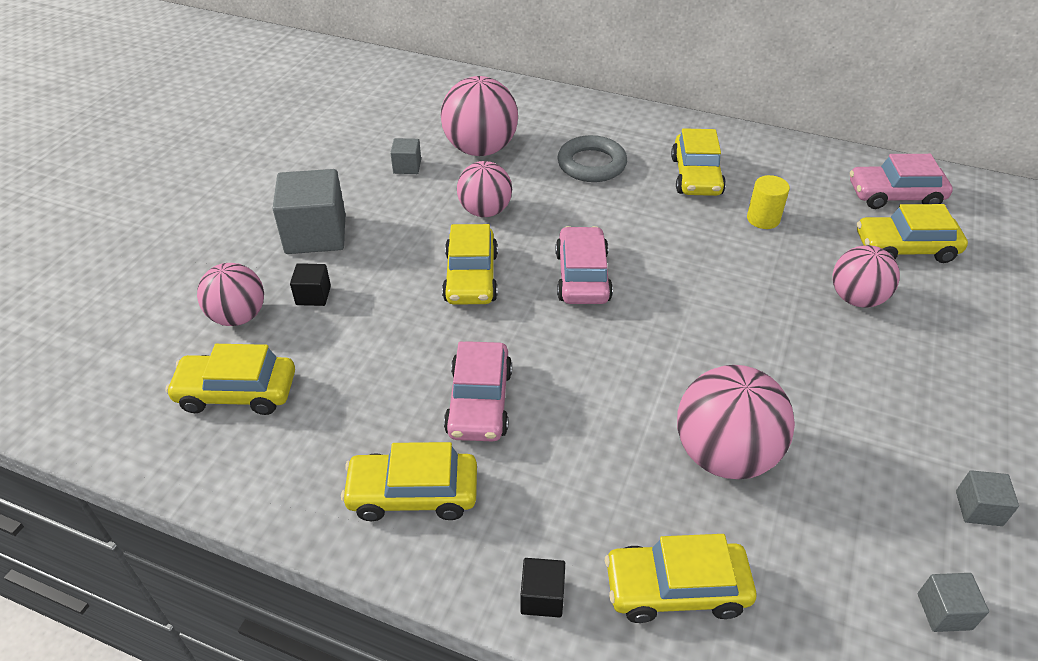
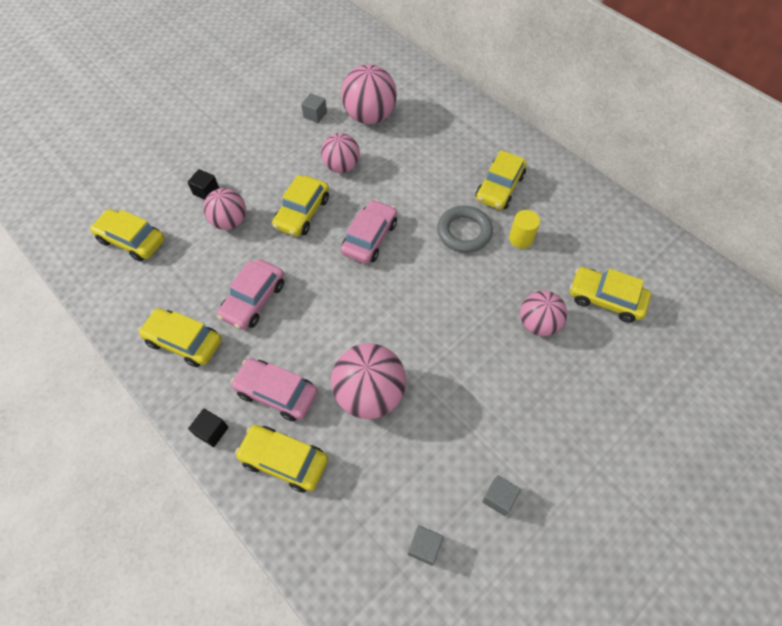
camera: 25 degrees right, 15 degrees up
pink ball [197,263,264,326] -> pink ball moved to [203,188,246,230]
grey cube [272,169,345,254] -> none
grey ring [557,135,627,182] -> grey ring moved to [437,206,493,253]
pink car [850,154,953,209] -> pink car moved to [231,358,318,421]

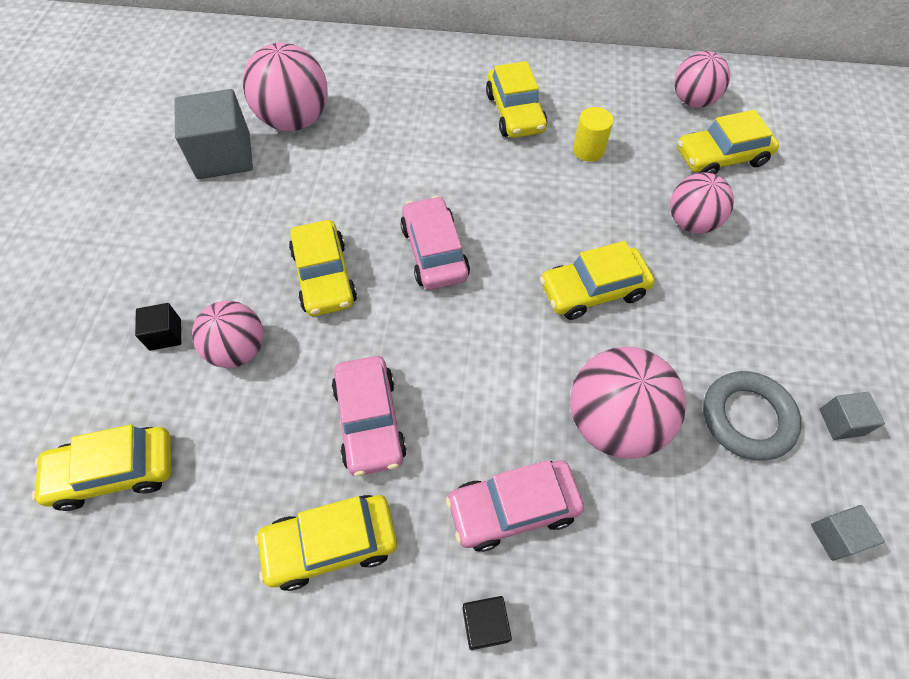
camera: 40 degrees left, 0 degrees up
yellow car [235,425,328,493] -> yellow car moved to [540,241,654,320]
grey cube [301,93,327,123] -> grey cube [174,89,253,179], size x2.08
pink ball [321,133,360,173] -> pink ball moved to [674,51,730,108]
grey ring [437,206,493,253] -> grey ring moved to [703,371,802,461]

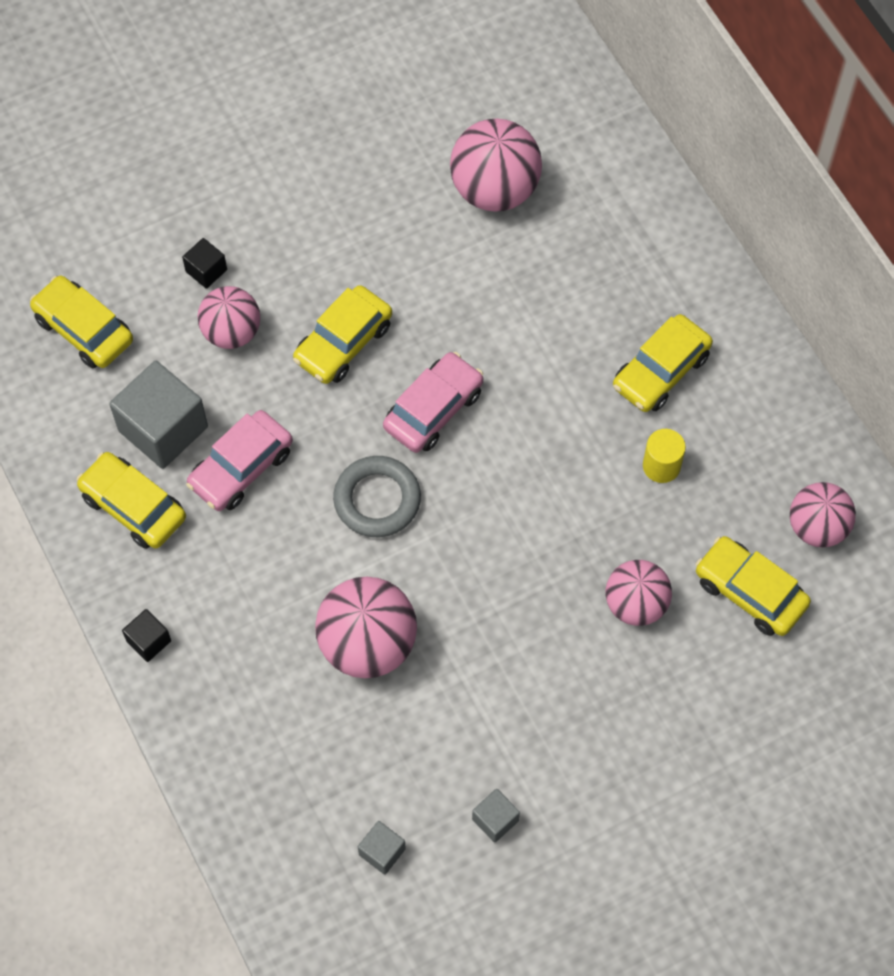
camera: 55 degrees right, 5 degrees up
grey cube [174,89,253,179] -> grey cube moved to [109,361,208,469]
pink car [446,460,584,552] -> none
yellow car [540,241,654,320] -> none
grey ring [703,371,802,461] -> grey ring moved to [333,456,421,537]

